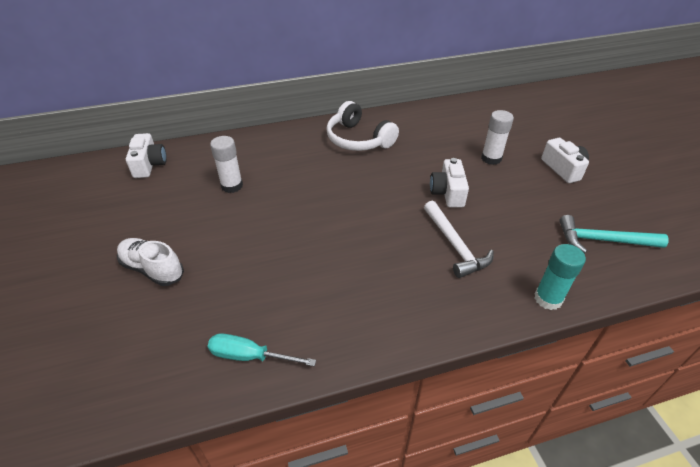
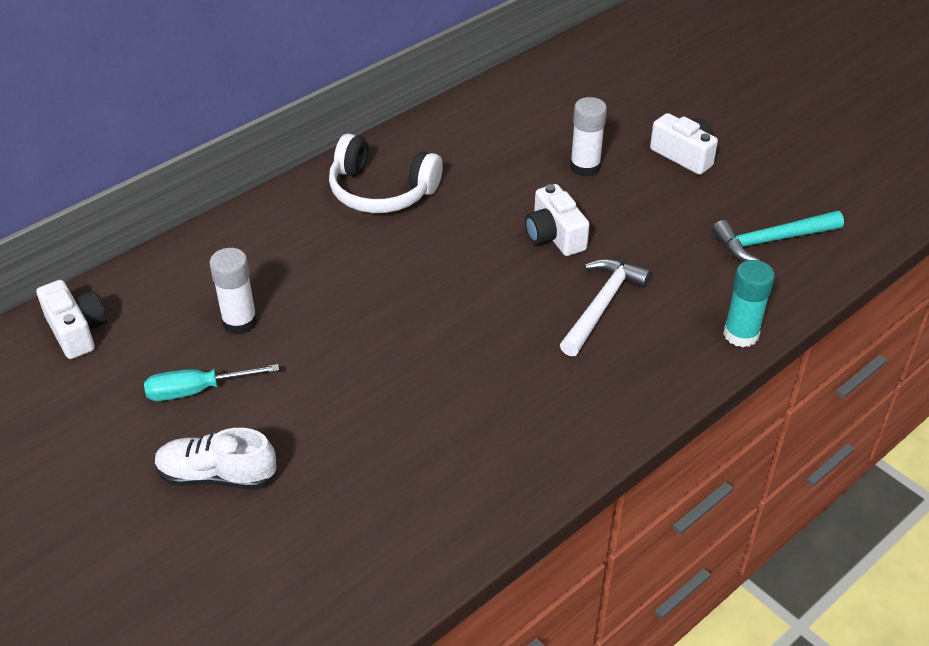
camera: 25 degrees left, 0 degrees up
turquoise screwdriver [208,333,316,367] -> turquoise screwdriver moved to [144,364,279,401]
white hammer [424,201,494,278] -> white hammer turned 105 degrees counterclockwise [560,259,651,357]

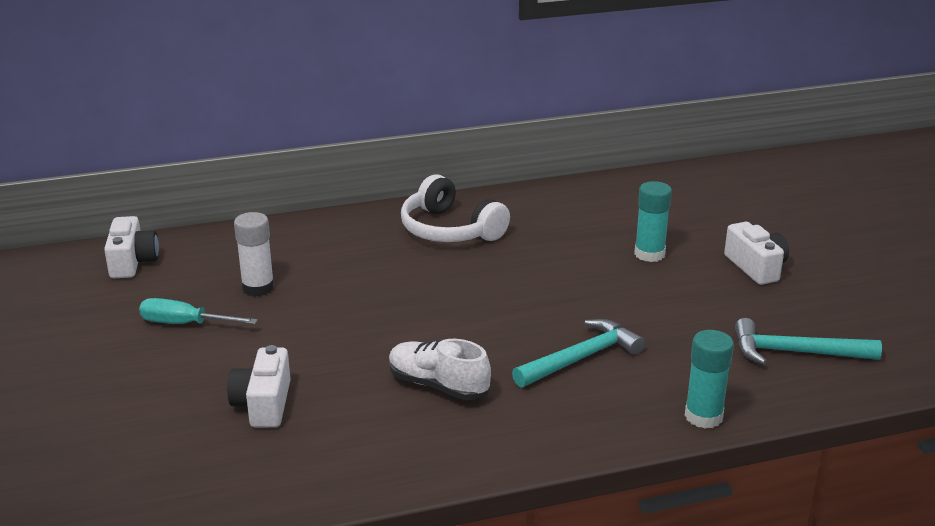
camera: 25 degrees right, 15 degrees down
white shoe [155,428,277,490] -> white shoe moved to [389,339,491,400]
white camera [525,184,590,256] -> white camera moved to [227,345,291,427]
white hammer [560,259,651,357] -> turquoise hammer [512,319,645,387]
white glue stick [570,97,607,177] -> turquoise glue stick [634,181,672,262]

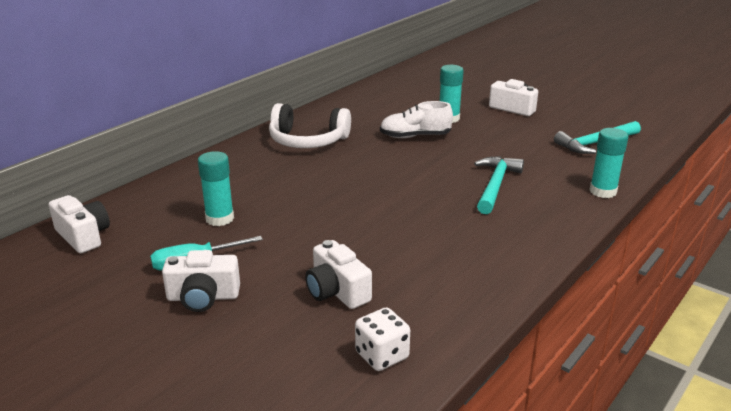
camera: 35 degrees left, 0 degrees up
white glue stick [234,212,274,297] -> turquoise glue stick [198,151,234,226]
white shoe [389,339,491,400] -> white shoe moved to [380,101,453,138]
none -> white camera [162,250,240,312]
none -> white dice [355,307,410,371]

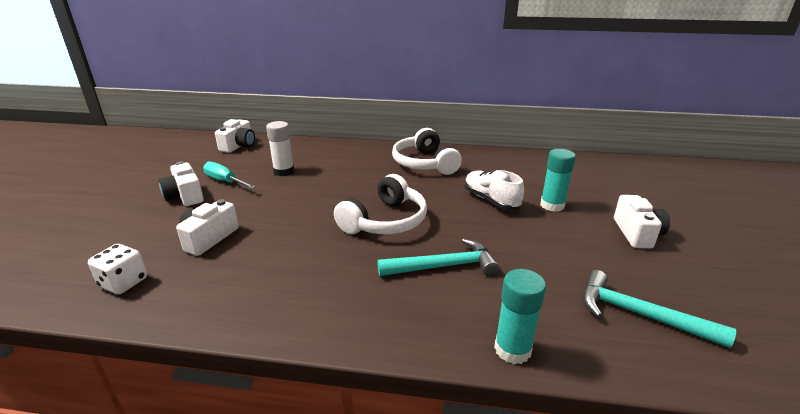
camera: 60 degrees right, 0 degrees up
turquoise glue stick [198,151,234,226] -> white glue stick [266,121,294,176]
none -> white headphones [334,174,427,234]

